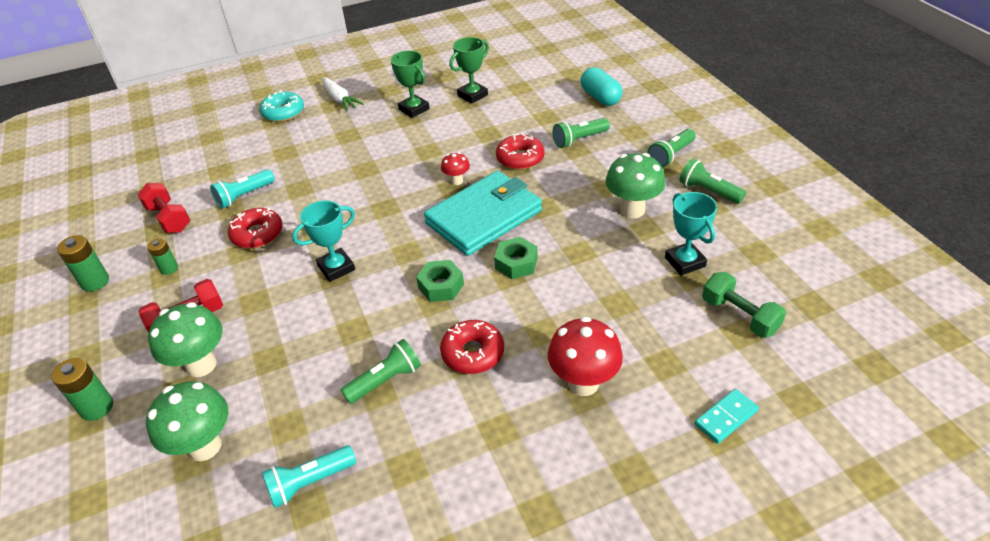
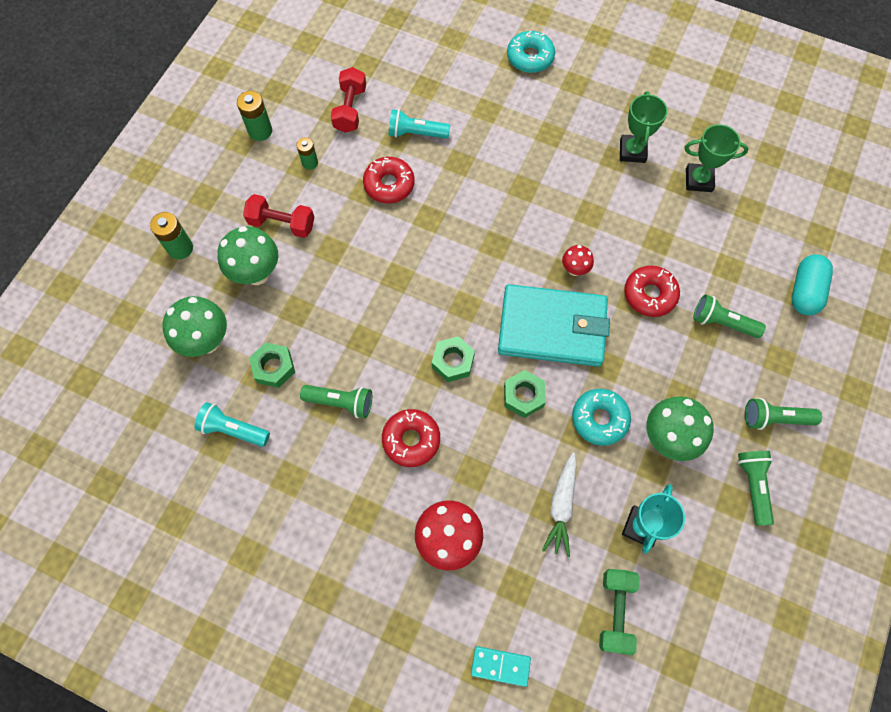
camera: 45 degrees right, 25 degrees up
turquoise trophy [292,200,355,282] -> none
white carrot [322,77,364,112] -> white carrot moved to [542,453,577,557]
none -> green nut [249,342,295,388]
none -> turquoise donut [572,389,631,446]

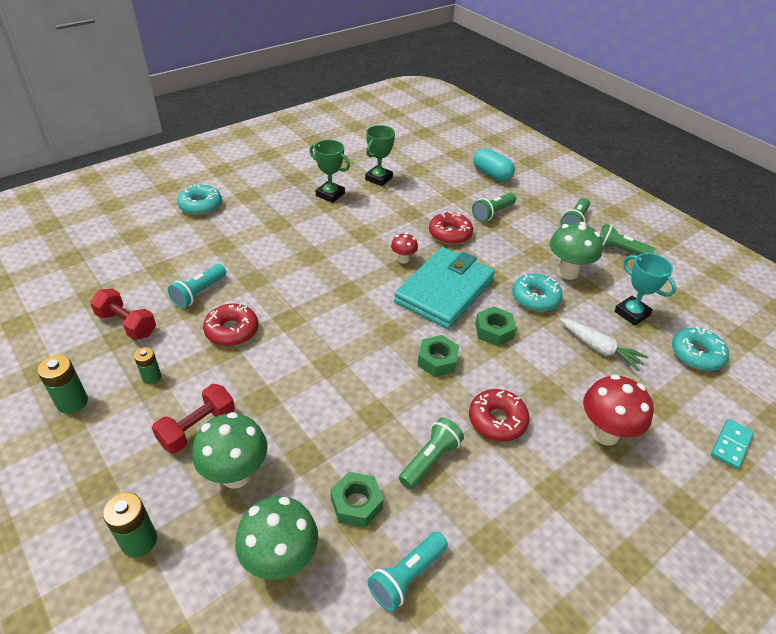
camera: 65 degrees left, 25 degrees down
green dumbbell [599,569,640,655] -> turquoise donut [672,326,729,371]

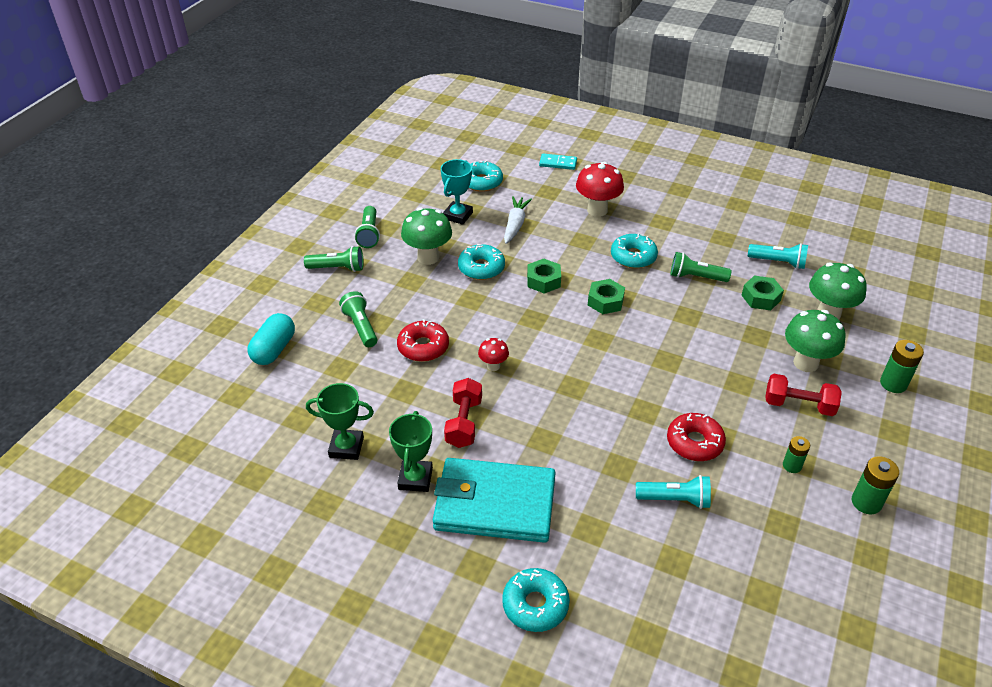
camera: 115 degrees left, 0 degrees up
red dumbbell [90,288,156,340] -> red dumbbell moved to [444,378,482,448]
turquoise wallet [394,247,495,329] -> turquoise wallet moved to [433,458,556,543]
red donut [469,389,530,441] -> turquoise donut [611,233,658,269]
green flashlight [472,193,516,222] -> green flashlight turned 135 degrees counterclockwise [339,291,378,347]

